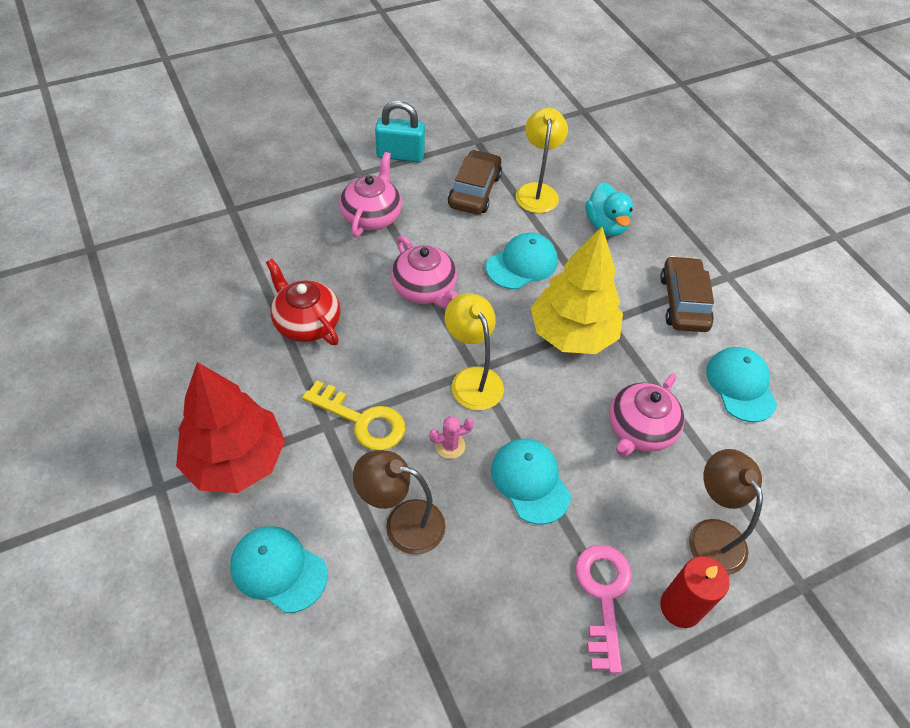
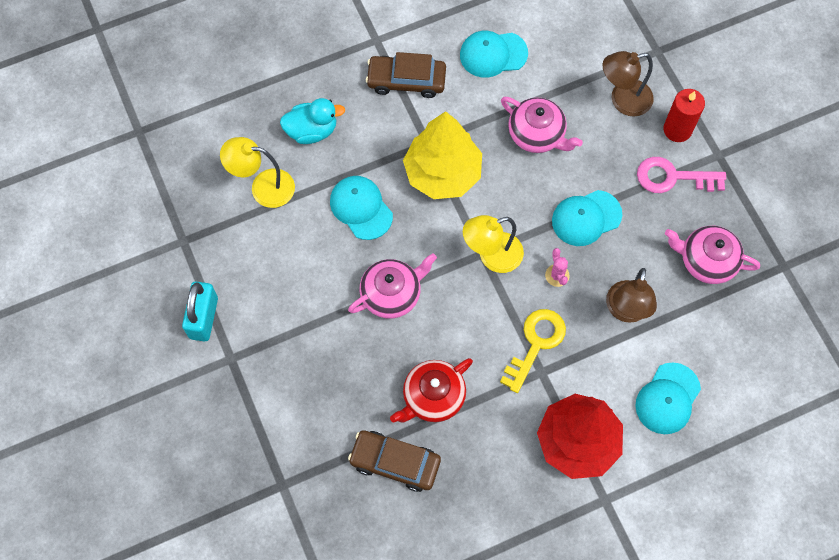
camera: 85 degrees left, 15 degrees up
pink teapot [340,152,402,237] -> pink teapot moved to [665,226,760,284]
brown car [448,150,502,214] -> brown car moved to [348,430,441,492]

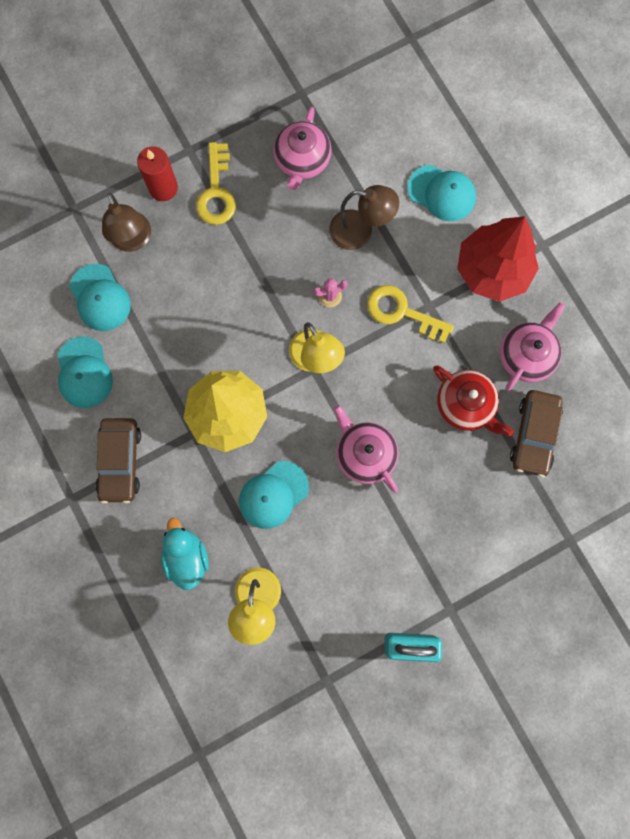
camera: 95 degrees left, 10 degrees up
pink teapot [501,97,583,153] -> pink teapot moved to [500,302,565,391]
turquoise cap [552,190,622,246] -> turquoise cap moved to [69,264,131,331]
pink key [637,157,726,193] -> yellow key [196,142,236,225]

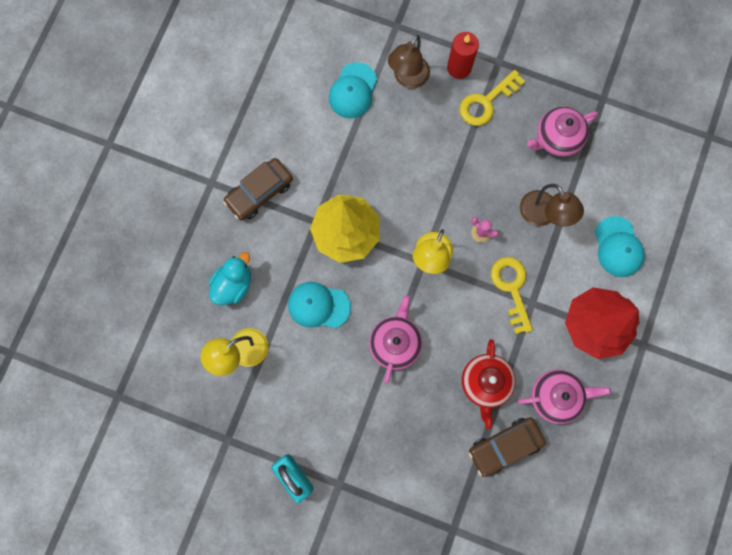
camera: 50 degrees right, 0 degrees up
turquoise cap [57,337,113,408] -> none

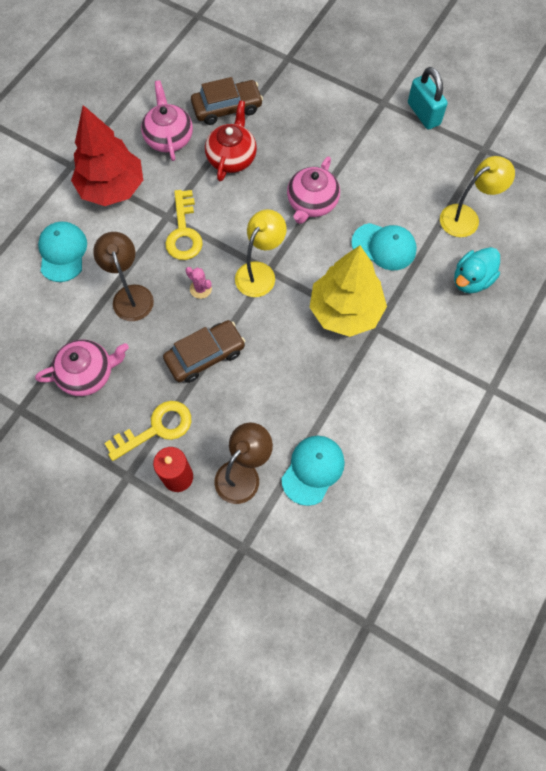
camera: 170 degrees left, 10 degrees down
brown car [223,158,293,221] -> brown car moved to [163,320,245,383]
pink teapot [518,370,611,424] -> pink teapot turned 75 degrees clockwise [141,80,193,161]

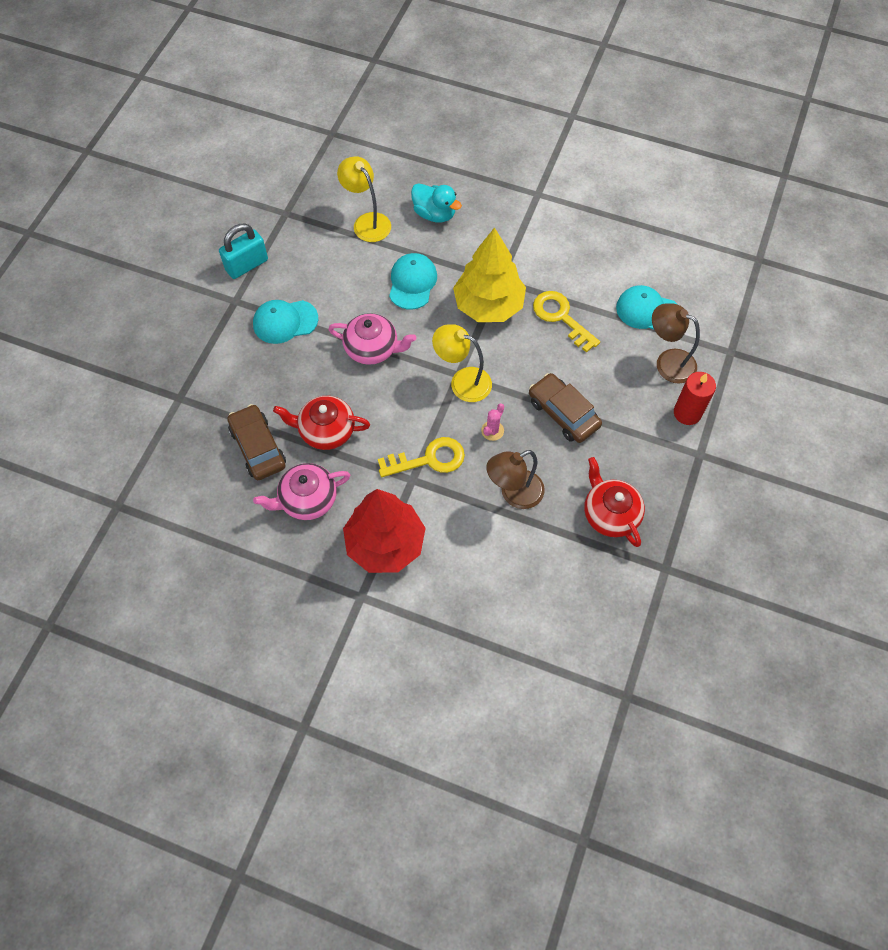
camera: 100 degrees left, 5 degrees down
pink teapot [35,339,129,396] -> red teapot [584,457,645,547]
turquoise cap [38,221,87,282] -> turquoise cap moved to [253,300,318,344]
yellow key [104,401,191,461] -> yellow key moved to [533,291,600,353]

